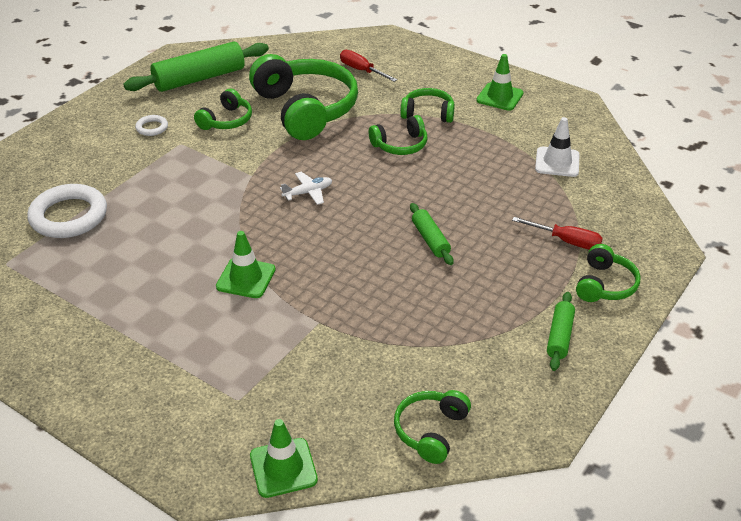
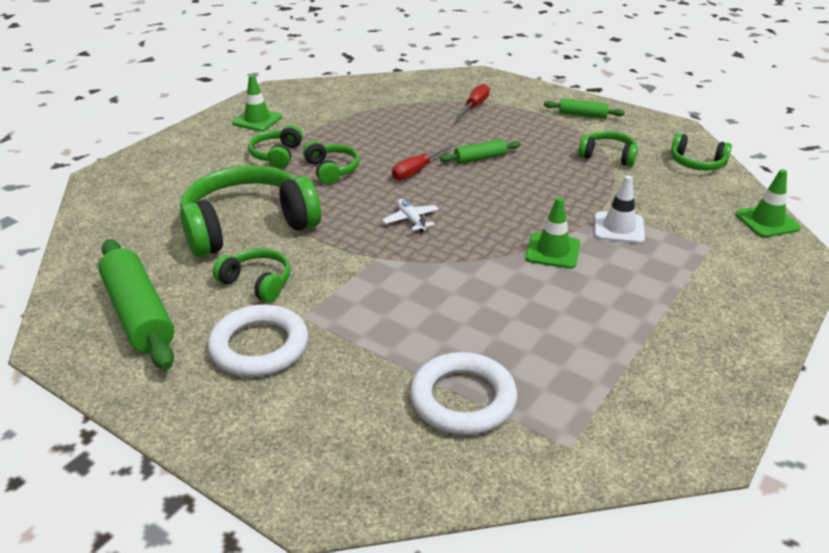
camera: 90 degrees left, 5 degrees down
white ring [135,115,168,136] -> white ring [208,304,308,377], size x2.13
red screwdriver [340,50,397,82] -> red screwdriver moved to [392,144,453,180]
white traffic cone [535,117,580,177] -> white traffic cone moved to [595,176,645,244]
green headphones [576,244,641,302] -> green headphones moved to [578,131,638,167]

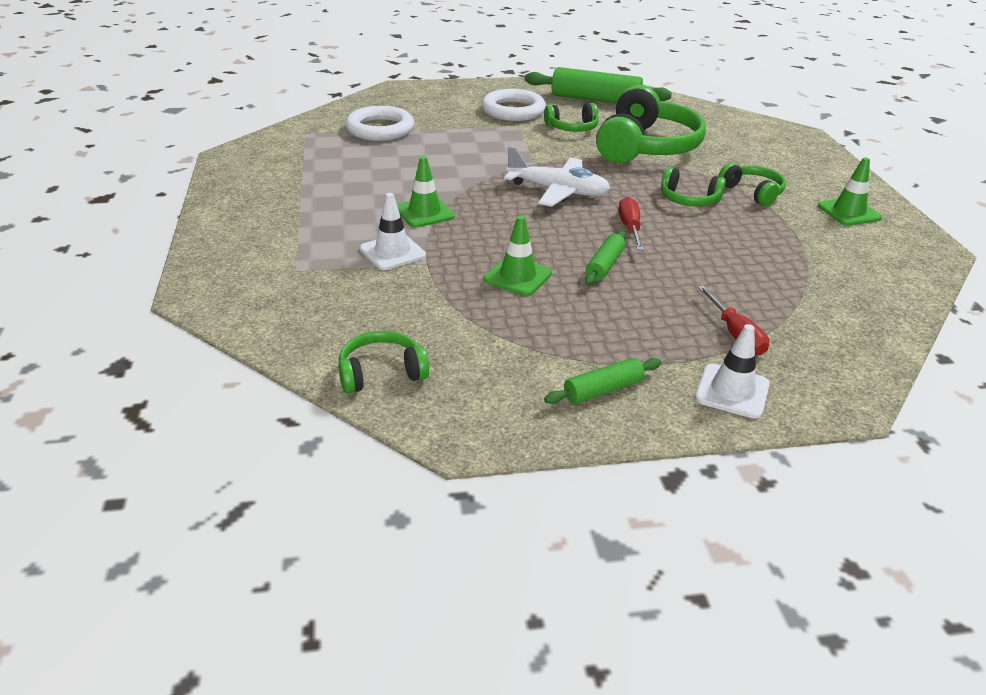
camera: 135 degrees right, 0 degrees up
white plane [382,199,439,233] -> white plane [504,146,610,207], size x1.89
green headphones [578,131,638,167] -> none
green traffic cone [736,169,801,237] -> green traffic cone moved to [484,216,552,296]
none -> white traffic cone [695,324,770,419]

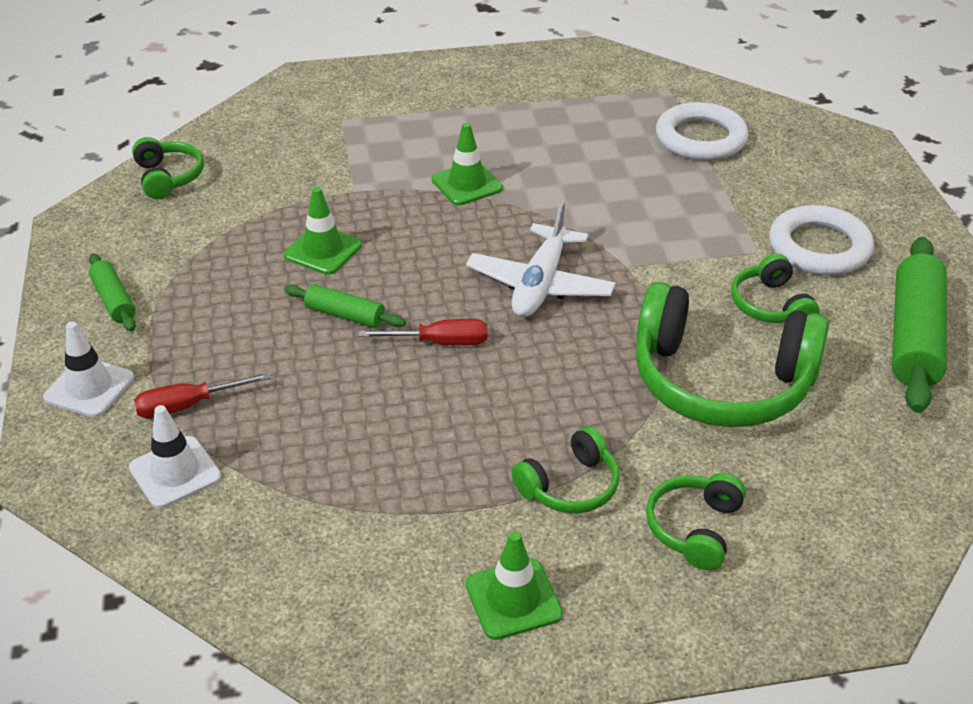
camera: 90 degrees right, 5 degrees up
white traffic cone [360,193,426,270] -> white traffic cone moved to [129,405,222,509]
green headphones [661,167,726,206] -> green headphones moved to [646,473,746,570]

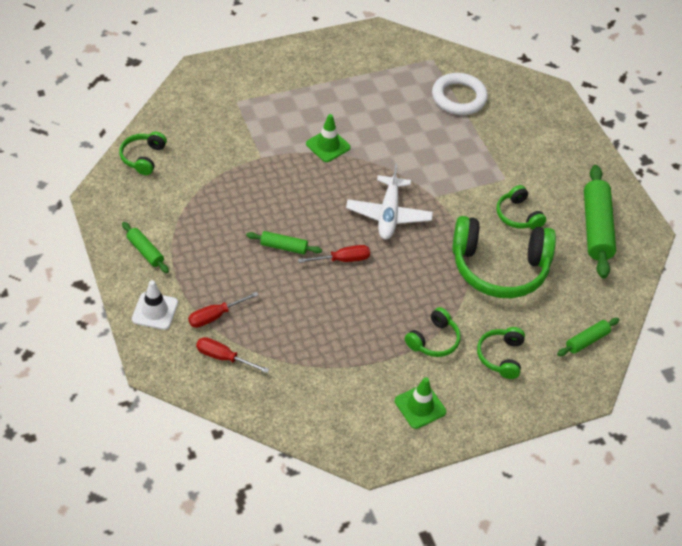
camera: 15 degrees left, 10 degrees up
white traffic cone [129,405,222,509] -> red screwdriver [196,337,269,373]
green headphones [132,137,204,199] -> green headphones turned 135 degrees counterclockwise [119,132,167,175]
green traffic cone [284,187,362,275] -> none
white ring [769,205,874,275] -> none
none -> green rolling pin [557,318,619,356]

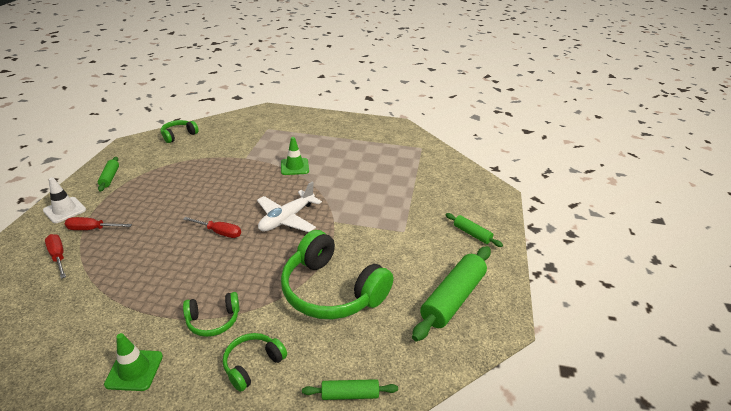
camera: 35 degrees right, 15 degrees down
green rolling pin [246,231,322,254] -> green rolling pin moved to [446,213,503,247]
white ring [432,73,488,115] -> none
green headphones [496,185,546,230] -> none

